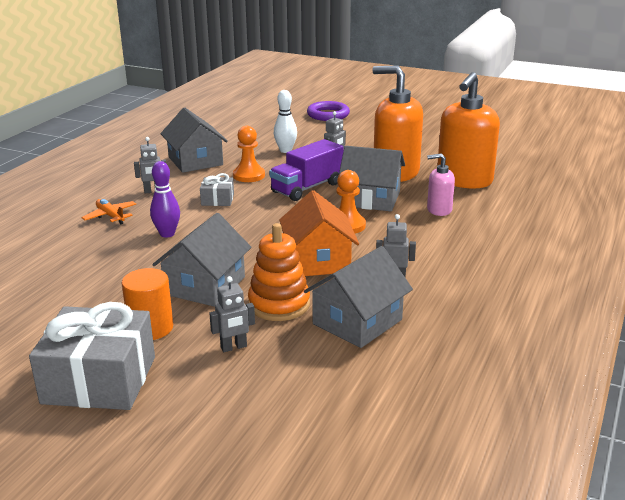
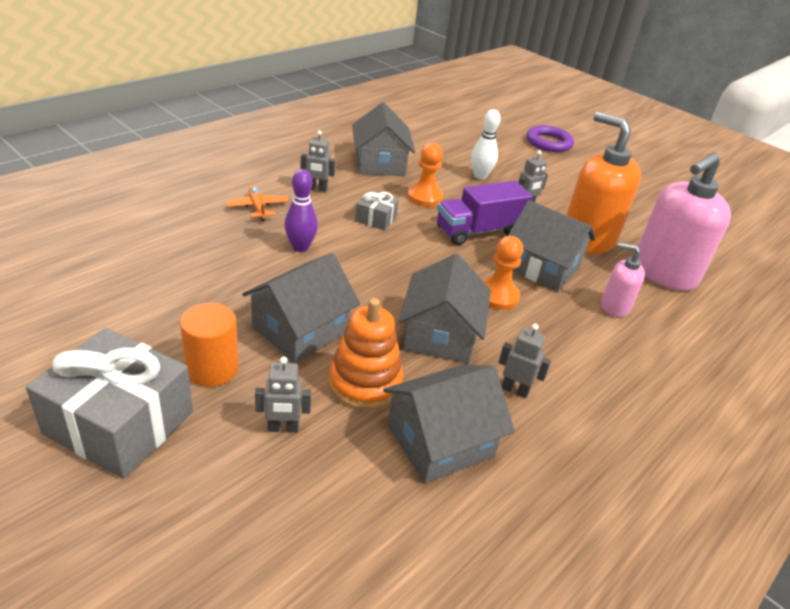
camera: 15 degrees right, 10 degrees up
orange house [280,190,359,276] -> grey house [399,254,491,364]
orange soap dispenser [437,72,500,189] -> pink soap dispenser [638,152,731,291]

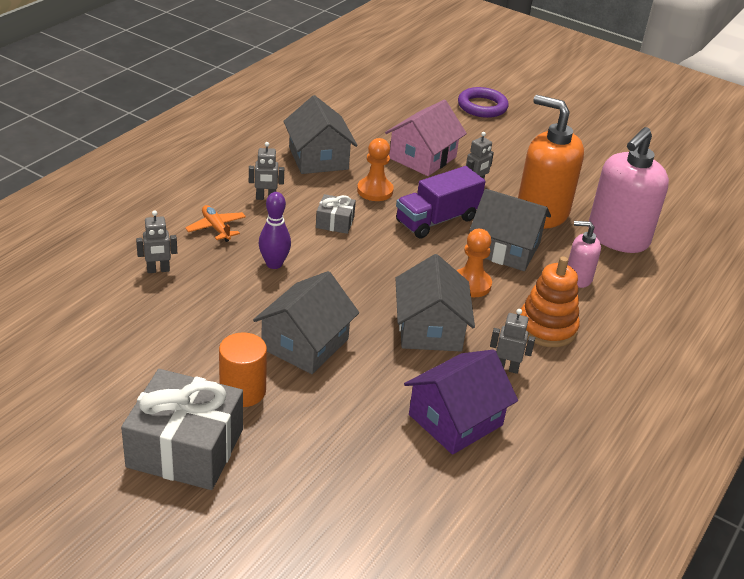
camera: 10 degrees left, 0 degrees up
grey robot [255,357,311,433] -> grey robot moved to [136,211,177,273]
orange stacking toy [329,298,403,410] -> orange stacking toy moved to [520,257,580,347]
grey house [383,365,515,483] -> purple house [404,349,518,455]
white bowling pin [471,109,501,179] -> pink house [385,100,467,176]

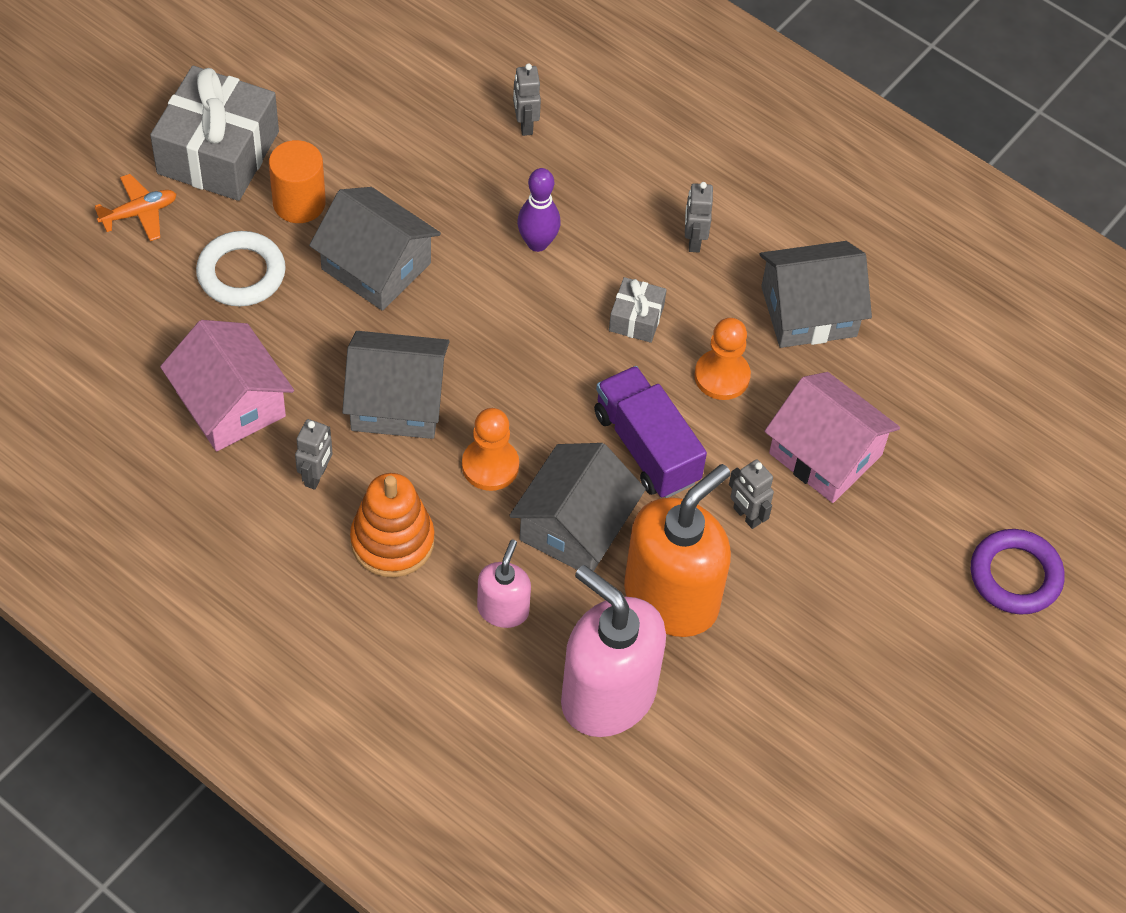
camera: 95 degrees right, 20 degrees up
orange plane [185,205,246,242] -> orange plane moved to [95,174,177,241]
purple house [404,349,518,455] -> pink house [160,320,294,451]
none -> white ring [196,231,286,306]

